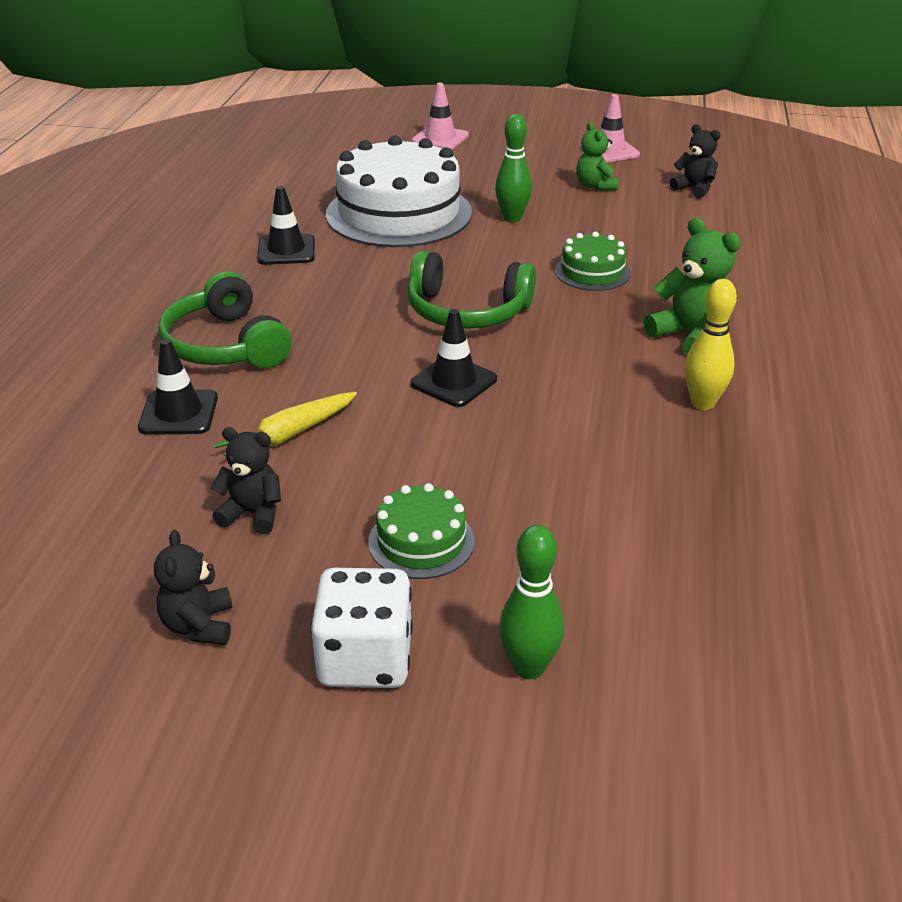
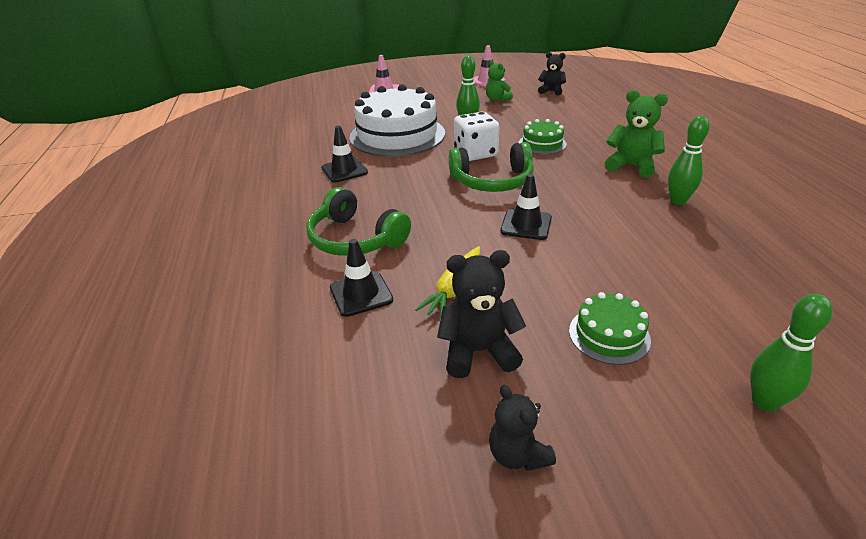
camera: 20 degrees left, 0 degrees up
black teddy bear [210,427,281,534] -> black teddy bear [437,250,526,378], size x1.50
white dice [311,568,413,688] -> white dice moved to [454,112,499,161]
yellow bowling pin [685,279,737,410] -> green bowling pin [668,116,709,205]

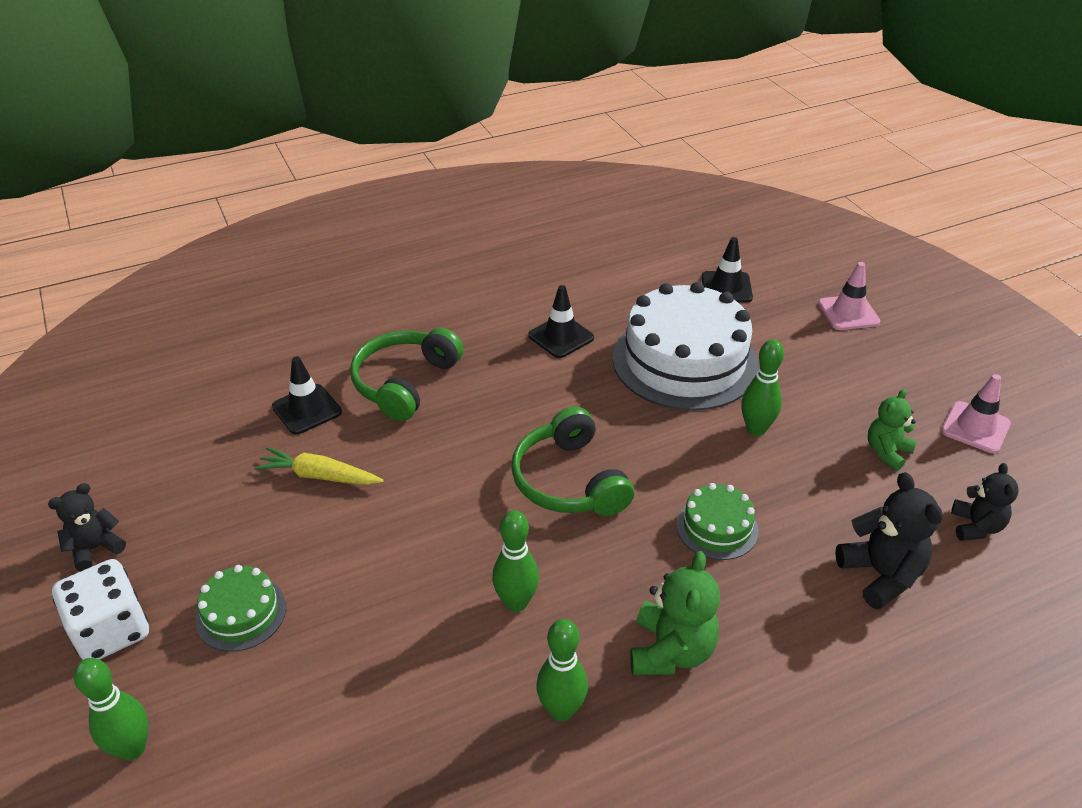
camera: 75 degrees right, 5 degrees up
black teddy bear [437,250,526,378] -> black teddy bear moved to [835,472,943,610]
white dice [454,112,499,161] -> white dice moved to [52,559,149,660]
black traffic cone [500,174,552,240] -> black traffic cone moved to [701,237,753,303]
none -> green bowling pin [492,510,539,612]

